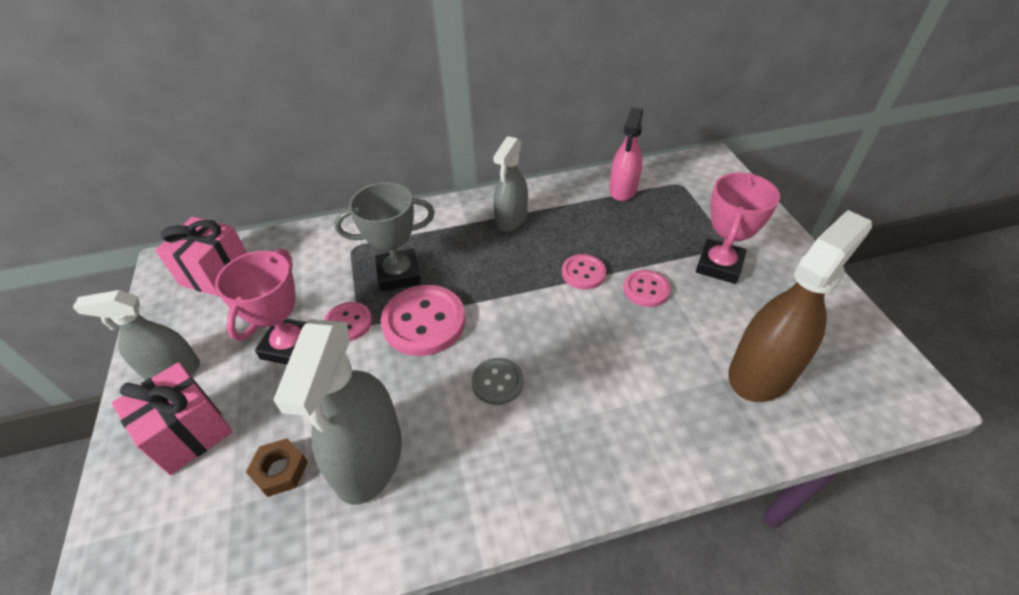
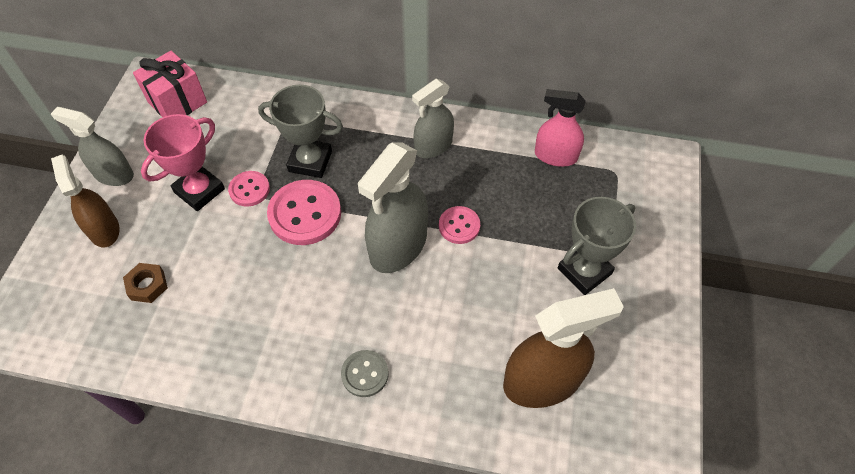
camera: 25 degrees right, 10 degrees up
pink gift [112,362,233,475] -> brown spray bottle [51,155,120,247]
grey spray bottle [273,320,402,505] -> grey spray bottle moved to [358,142,428,273]
grey button [472,358,524,405] -> grey button moved to [341,350,389,397]
pink spray bottle [609,108,643,201] -> pink spray bottle turned 60 degrees clockwise [535,89,586,167]
pink button [623,270,670,307] -> none
pink trophy [696,173,780,284] -> grey trophy [558,197,636,295]

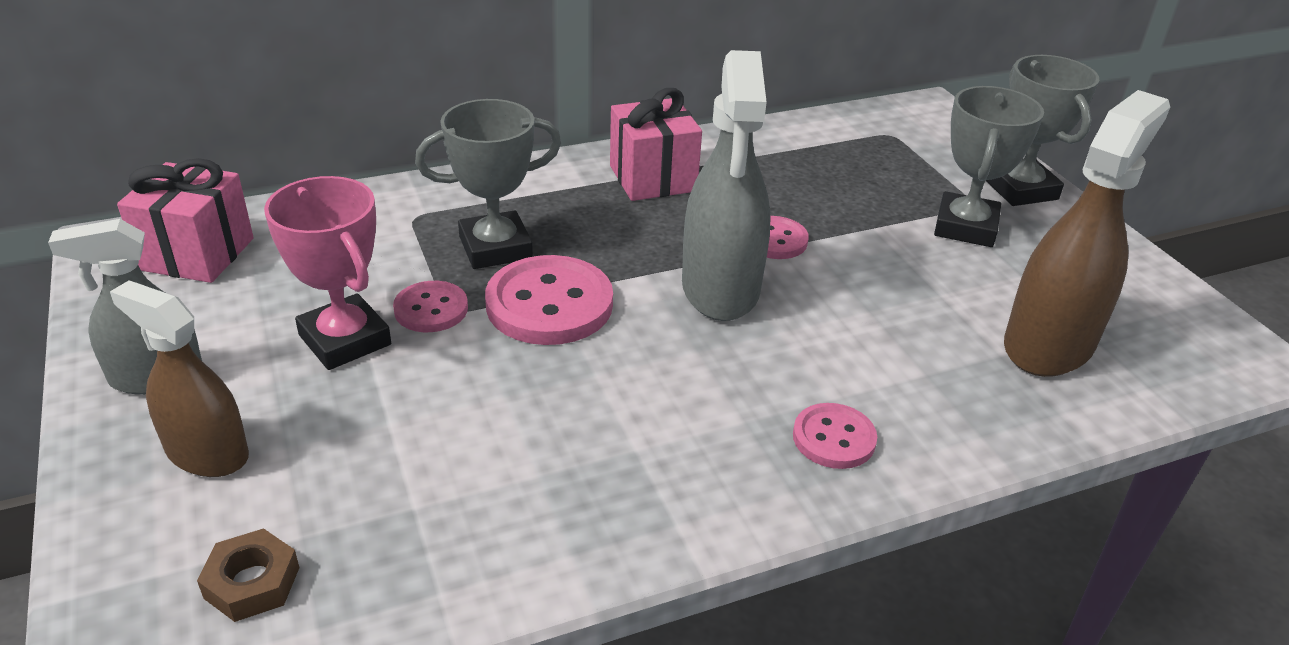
camera: 35 degrees left, 20 degrees down
brown nut [123,263,168,303] -> brown nut moved to [197,528,300,622]
pink trophy [141,114,225,211] -> pink trophy turned 45 degrees counterclockwise [264,176,391,370]
grey button [341,350,389,397] -> pink button [793,403,877,469]
grey spray bottle [412,79,454,158] -> pink gift [610,88,702,201]
pink spray bottle [535,89,586,167] -> none
none -> grey trophy [985,55,1099,206]

